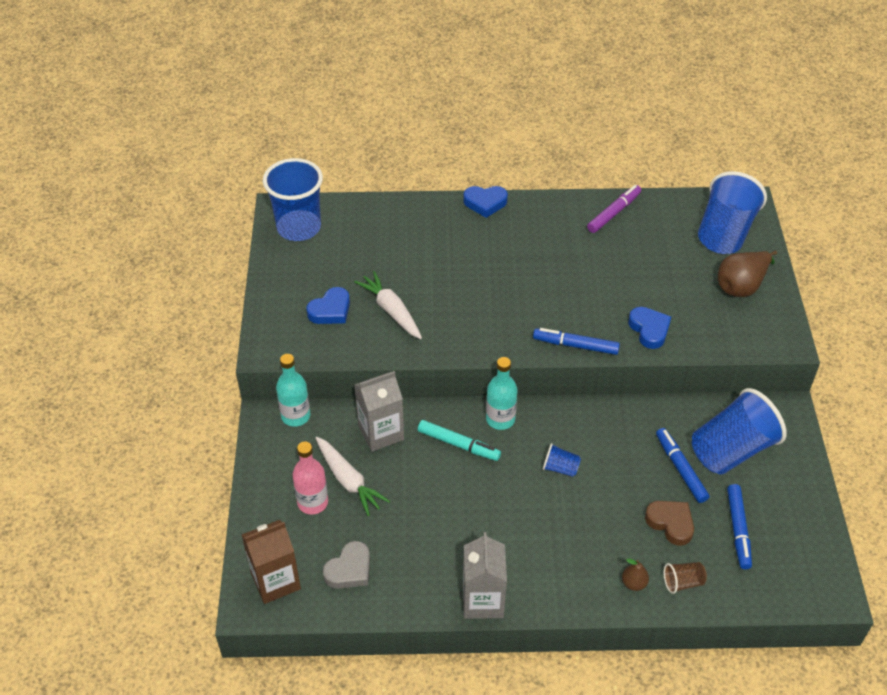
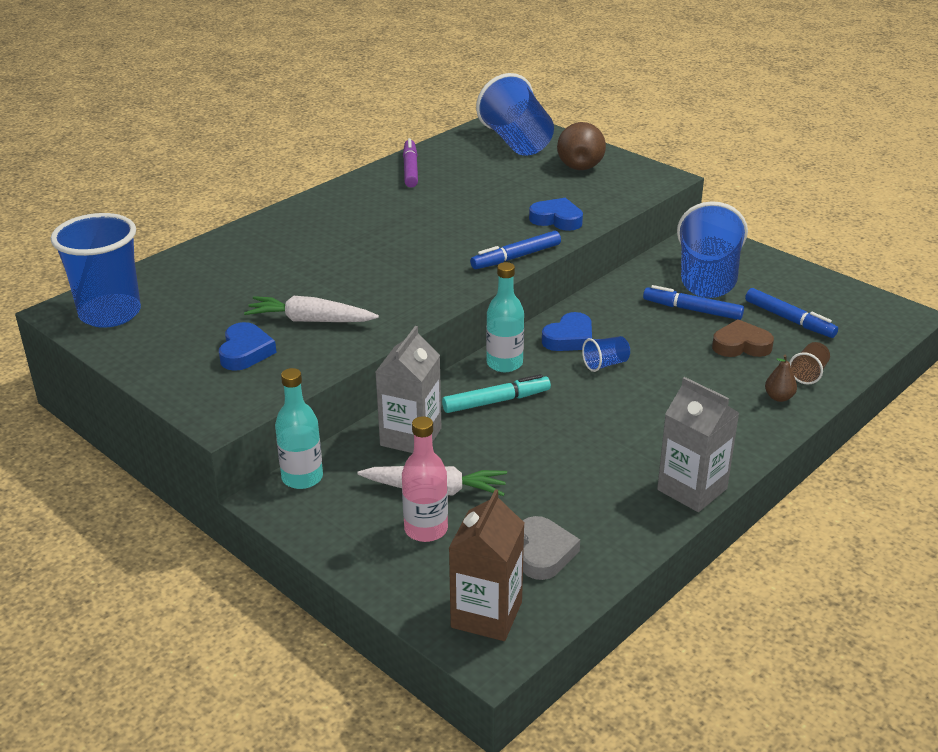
camera: 45 degrees left, 15 degrees down
blue heart [463,186,508,218] -> blue heart moved to [542,312,592,351]

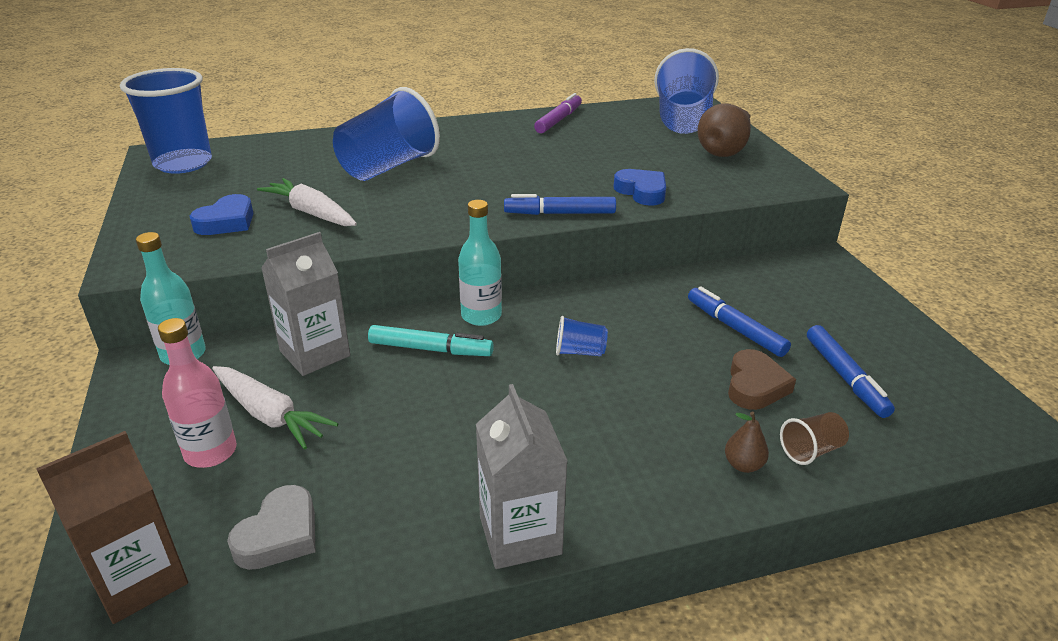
camera: 30 degrees right, 0 degrees up
blue heart [542,312,592,351] -> none
blue cup [677,201,748,298] -> blue cup moved to [333,87,440,181]
brown heart [712,319,774,357] -> brown heart turned 75 degrees clockwise [728,349,796,410]

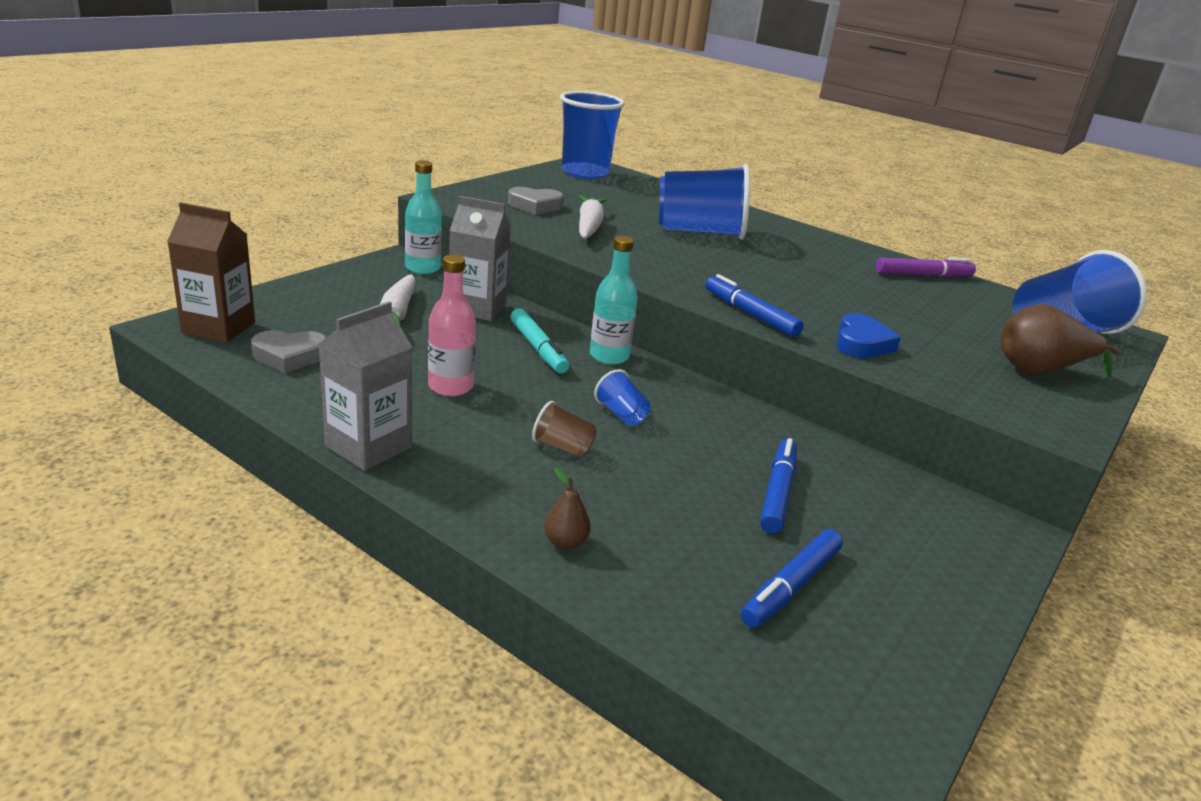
camera: 50 degrees right, 5 degrees down
pink bottle [158,318,237,468] -> pink bottle moved to [428,255,476,396]
blue heart [190,194,254,235] -> grey heart [508,187,564,215]
brown heart [728,349,796,410] -> none
brown cup [780,412,849,465] -> brown cup moved to [532,401,596,457]

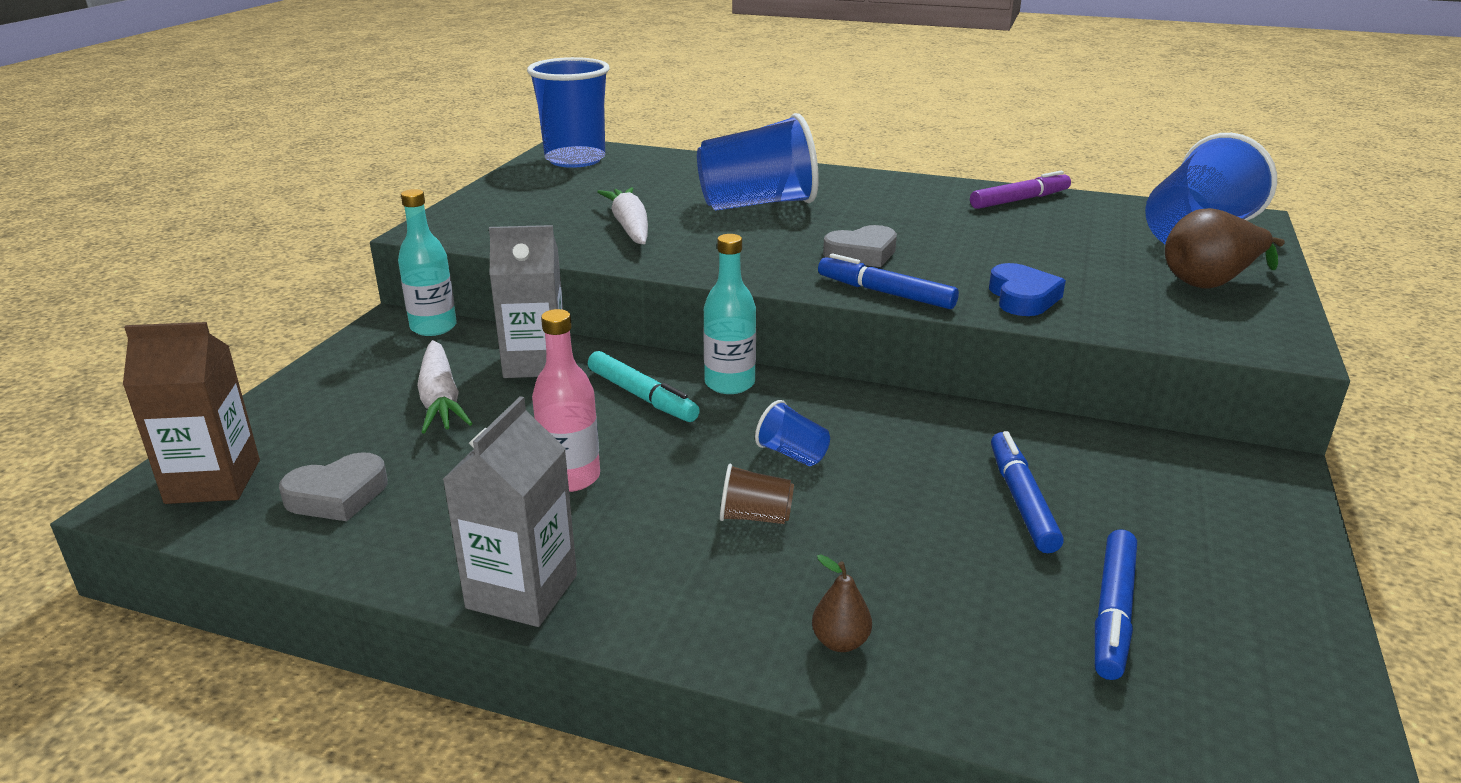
camera: 15 degrees left, 0 degrees up
grey heart [508,187,564,215] -> grey heart moved to [823,225,897,267]

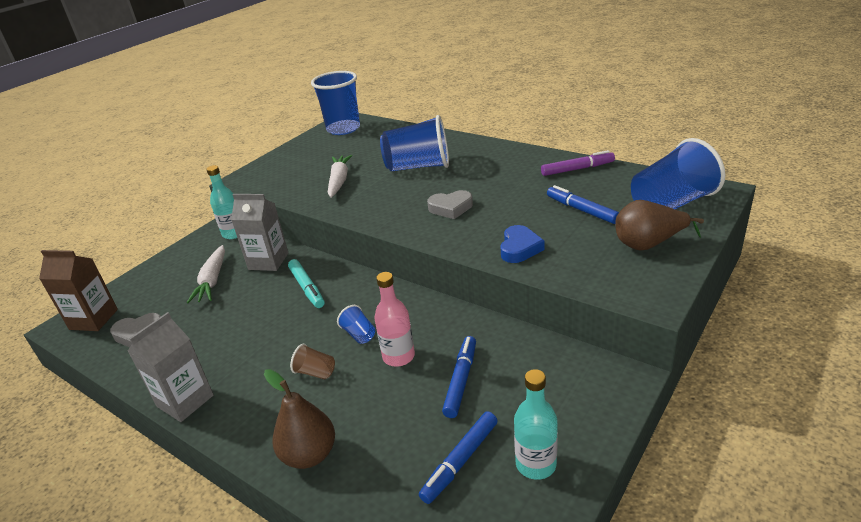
camera: 20 degrees right, 5 degrees up
pink bottle [532,309,600,492] -> pink bottle moved to [374,272,415,367]
turquoise bottle [703,234,756,394] -> turquoise bottle moved to [514,369,558,480]
brown pear [812,555,872,652] -> brown pear [264,369,335,469], size x1.94
blue marker [818,253,959,309] -> blue marker moved to [547,185,619,224]

